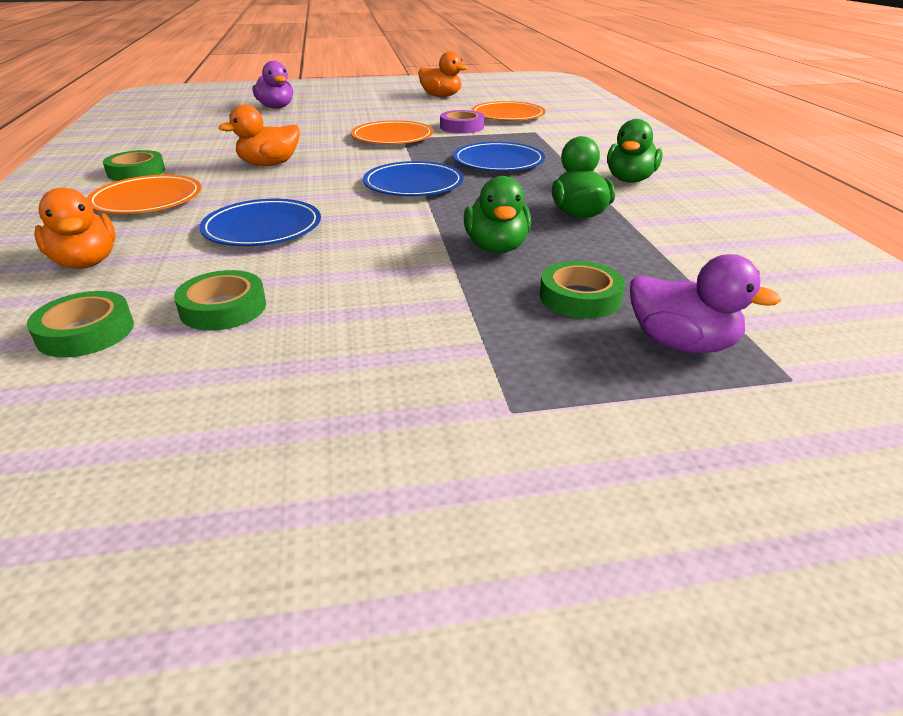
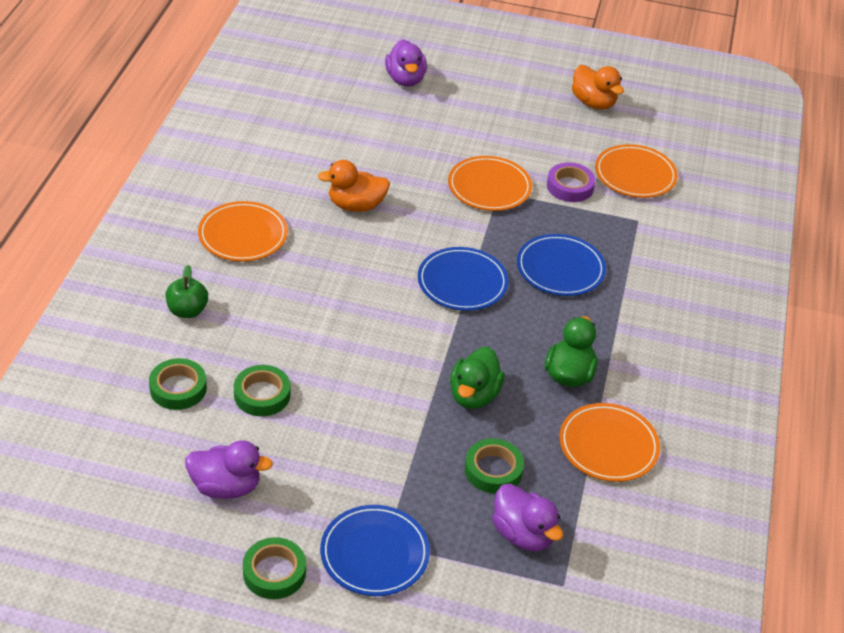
camera: 20 degrees right, 10 degrees up
orange duck [34,188,116,269] -> green apple [166,265,208,318]
green tape [103,150,165,181] -> green tape moved to [243,537,306,599]
blue plate [199,199,321,246] -> blue plate moved to [320,505,430,596]
green duck [607,119,663,183] -> none
none -> purple duck [185,440,273,499]
none -> orange plate [559,403,660,482]

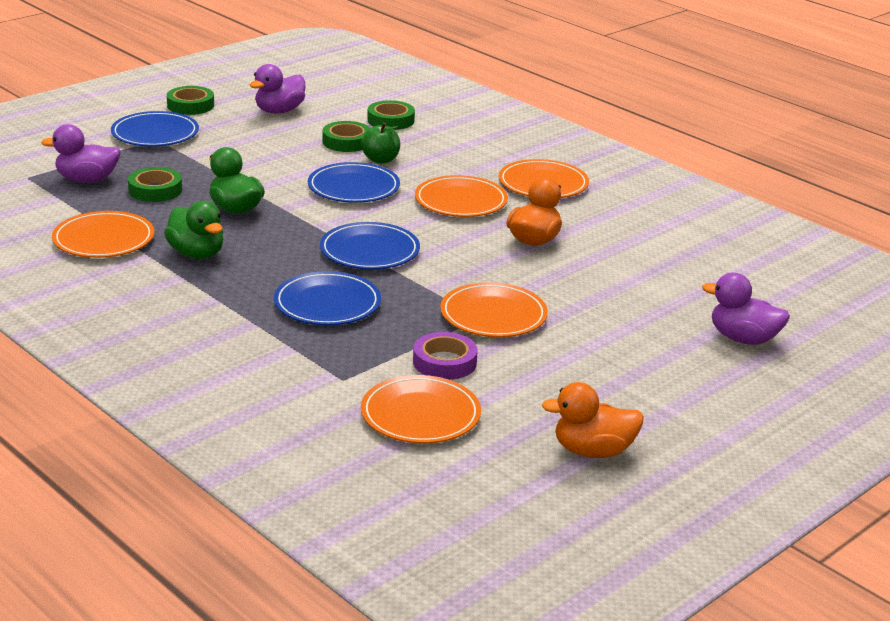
camera: 125 degrees right, 15 degrees down
green apple [166,265,208,318] -> green apple moved to [361,122,400,164]
none -> blue plate [308,162,400,203]
none -> orange plate [415,175,508,217]

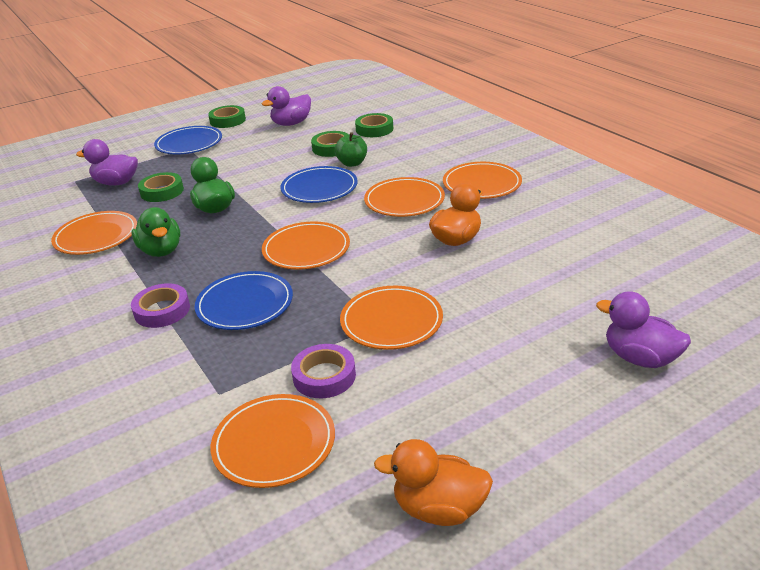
camera: 15 degrees right, 5 degrees up
blue plate [320,222,420,269] -> orange plate [262,221,350,270]
none -> purple tape [131,283,190,328]

